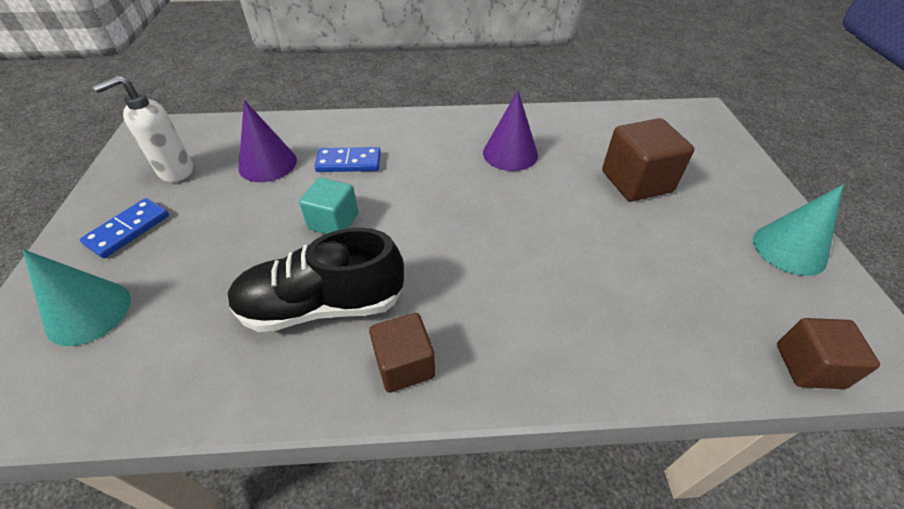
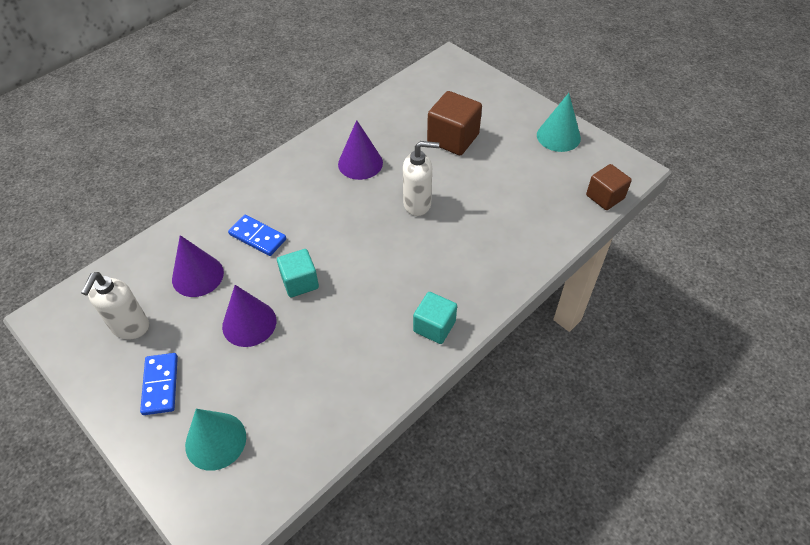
camera: 40 degrees left, 5 degrees up
black shoe [227,228,404,332] -> none
blue domino [314,147,381,172] -> blue domino turned 75 degrees clockwise [228,215,286,256]
brown cube [369,313,435,393] -> turquoise cube [413,292,457,344]
none -> purple cone [222,285,276,347]
none -> white soap dispenser [403,141,439,216]

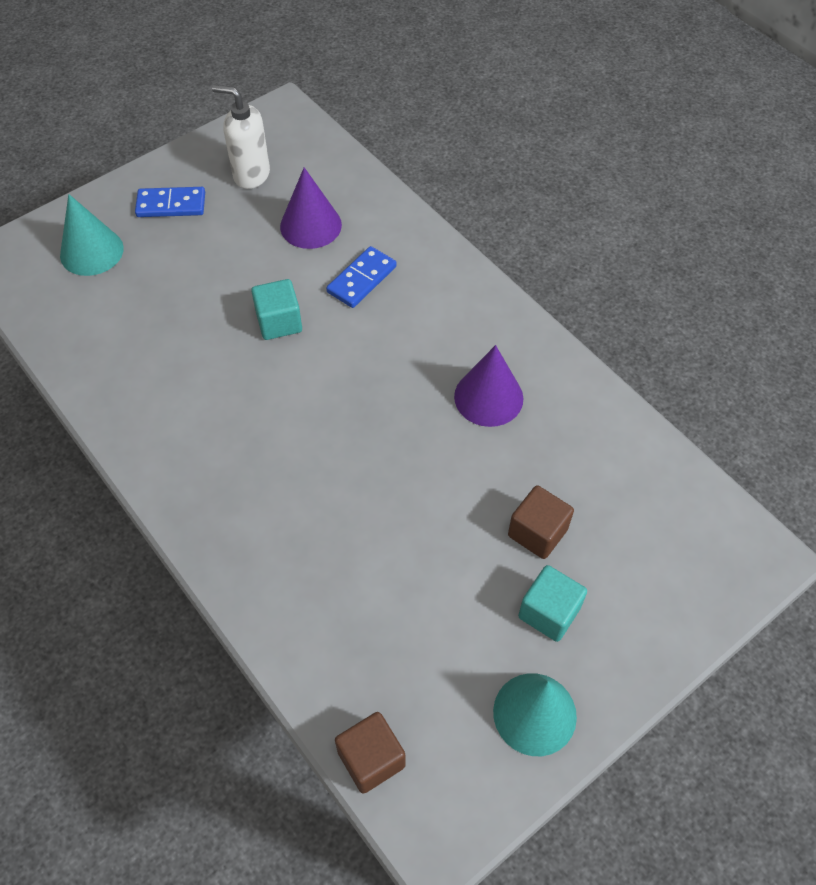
camera: 95 degrees right, 5 degrees up
purple cone [222,285,276,347] -> none
white soap dispenser [403,141,439,216] -> none
turquoise cube [413,292,457,344] -> turquoise cube moved to [518,565,587,642]
brown cube [427,91,482,155] -> brown cube [508,485,574,559], size x0.66

